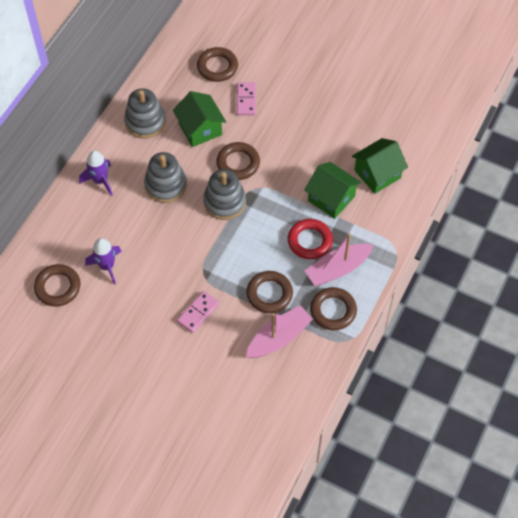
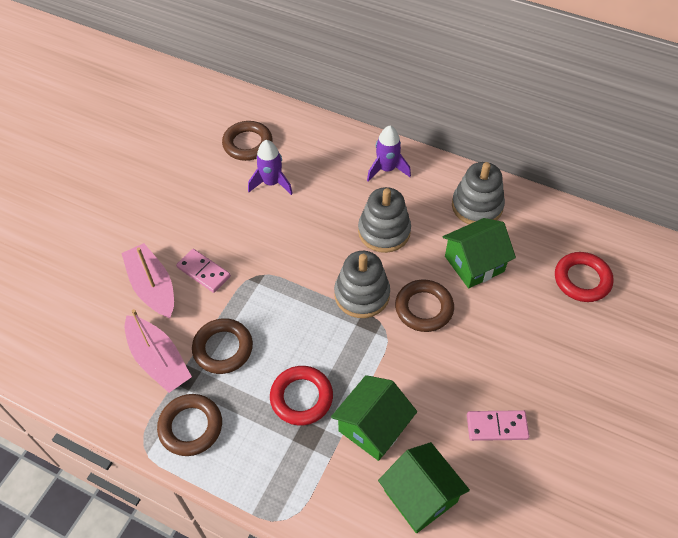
camera: 90 degrees right, 5 degrees down
brown ring [197,47,238,82] -> red ring [555,252,614,302]
pink domino [237,82,256,115] -> pink domino moved to [467,410,529,441]
pink boat [305,233,374,286] -> pink boat moved to [121,243,174,319]

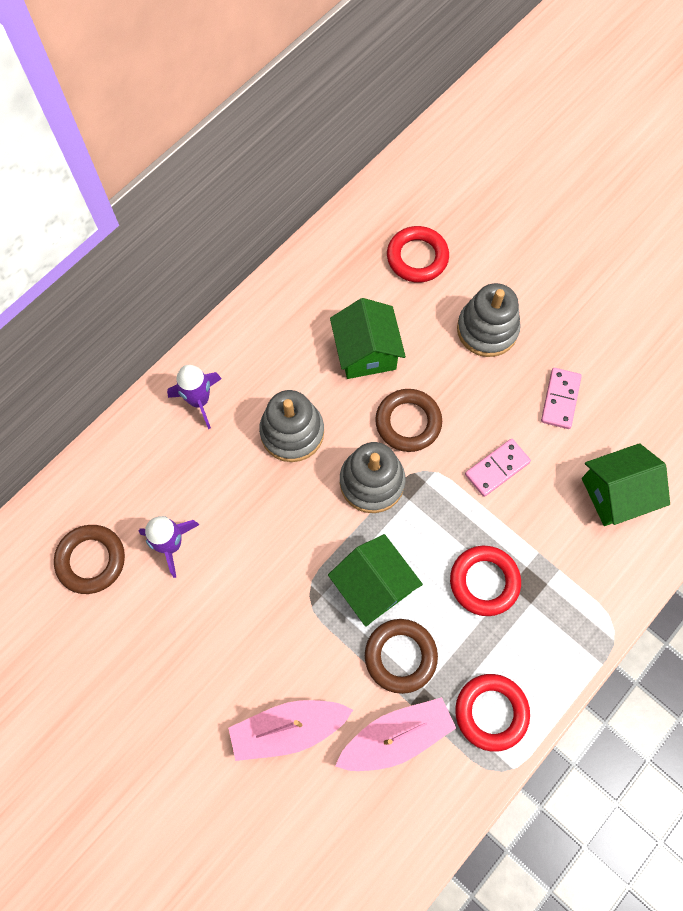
camera: 75 degrees left, 15 degrees up
brown ring [157,394,222,456] -> red ring [455,674,530,752]
pink domino [176,249,231,293] -> pink domino moved to [465,439,531,497]
green house [331,375,417,461] -> green house moved to [328,534,423,627]
grey stacking toy [452,162,505,224] -> grey stacking toy moved to [457,283,521,357]

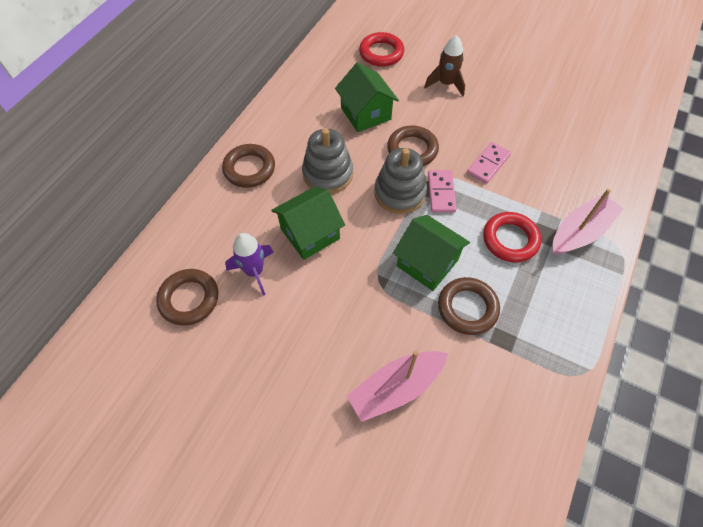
camera: 15 degrees left, 10 degrees down
purple rocket [167,365,221,429] -> brown ring [222,144,275,188]
pink boat [335,697,456,771] -> pink boat moved to [553,189,623,255]
red ring [455,674,530,752] -> none
grey stacking toy [457,283,521,357] -> brown rocket [424,35,465,96]
pink domino [541,368,582,429] -> pink domino moved to [428,170,457,212]
green house [582,443,670,526] -> green house moved to [272,187,345,260]

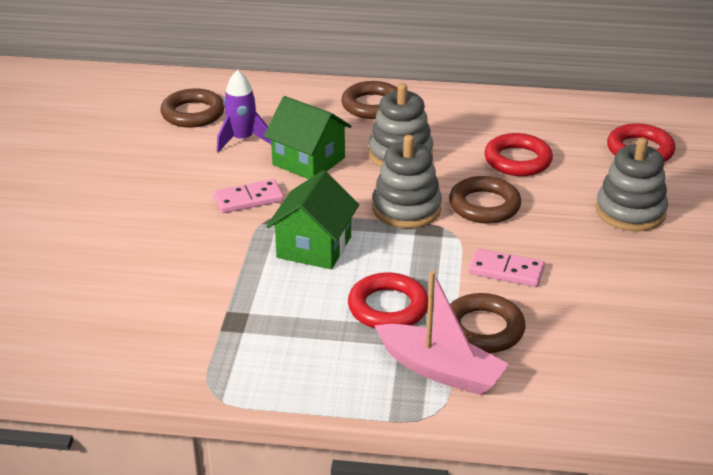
camera: 70 degrees right, 25 degrees down
green house [335,62,399,132] -> red ring [484,133,553,176]
pink boat [347,351,448,422] -> none
brown rocket [424,35,465,96] -> grey stacking toy [596,138,668,232]
pink domino [428,170,457,212] -> pink domino moved to [214,179,284,213]
brown ring [438,277,500,335] -> brown ring moved to [450,293,526,353]

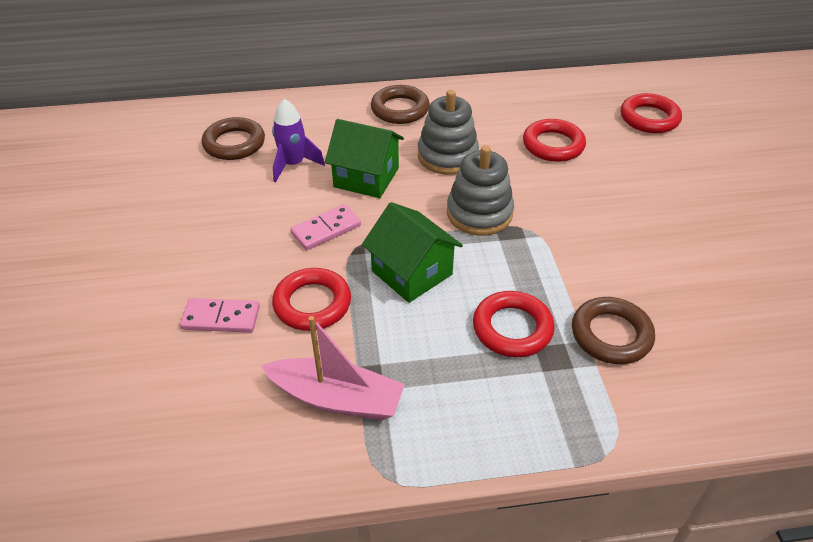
camera: 15 degrees left, 10 degrees up
green house [266,170,359,269] -> green house turned 45 degrees counterclockwise [362,202,463,303]
pink boat [374,271,509,395] -> pink boat moved to [261,316,405,420]
brown ring [449,176,521,224] -> none
pink domino [469,248,545,287] -> pink domino moved to [180,298,260,333]
grey stacking toy [596,138,668,232] -> none
none -> red ring [272,268,351,331]

